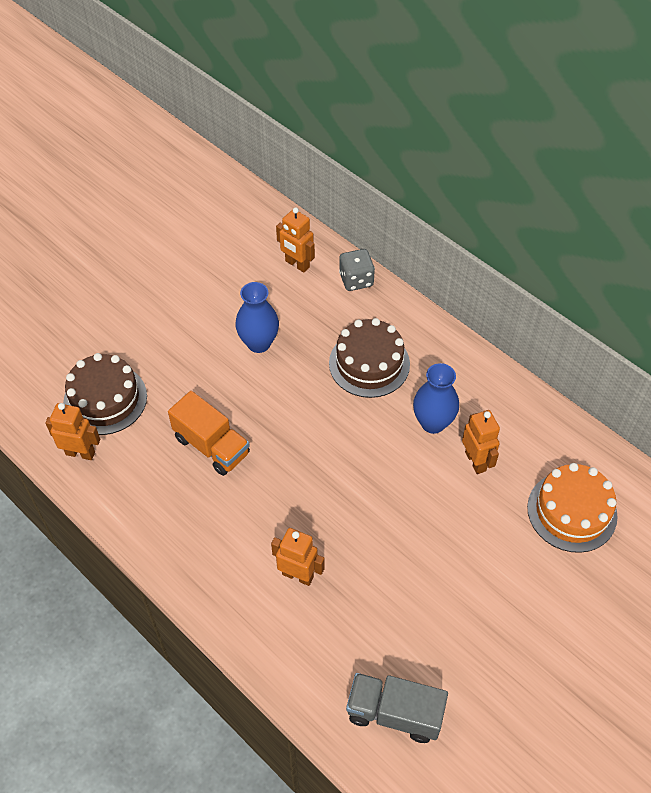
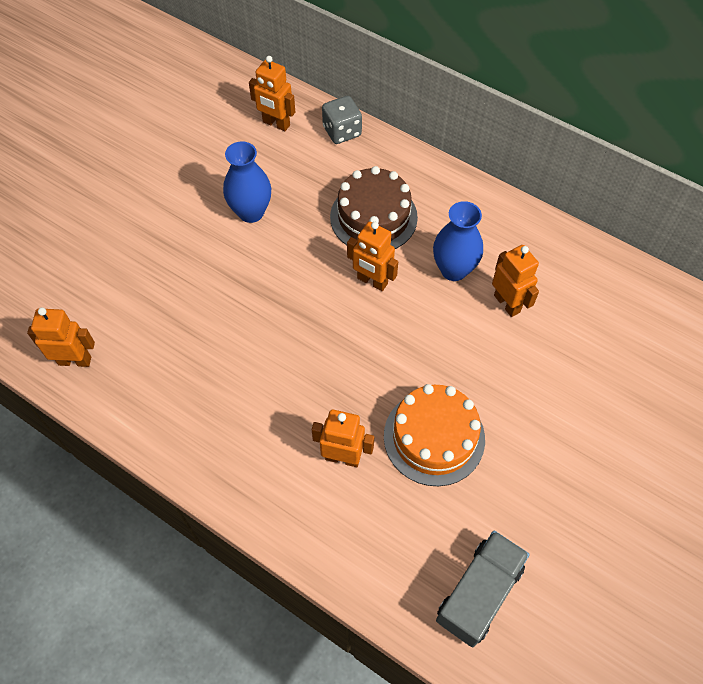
camera: 10 degrees left, 5 degrees up
brown cake [63,353,147,435] -> none
orange truck [168,391,250,476] -> none
grey truck [346,673,448,743] -> grey truck turned 120 degrees clockwise [436,531,529,647]
orange cake [527,463,618,553] -> orange cake moved to [384,384,485,486]
none -> orange robot [347,222,398,291]

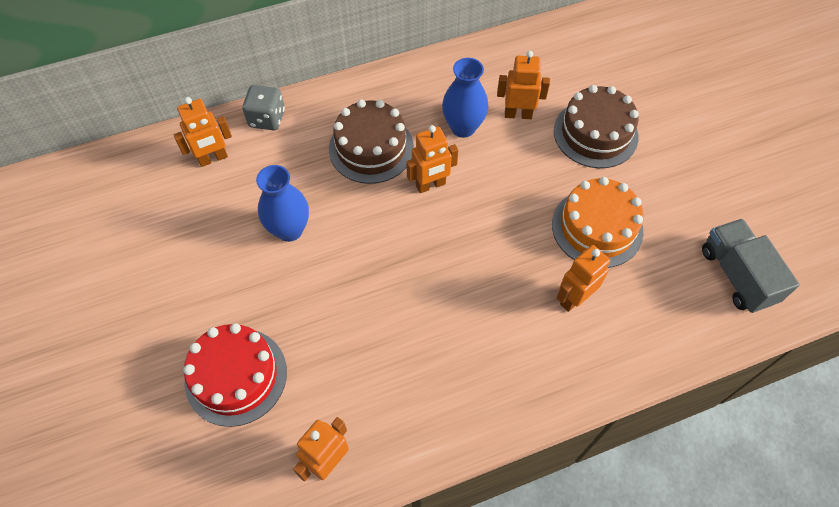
camera: 55 degrees left, 0 degrees up
none -> red cake [183,323,287,427]
none -> brown cake [554,85,639,168]

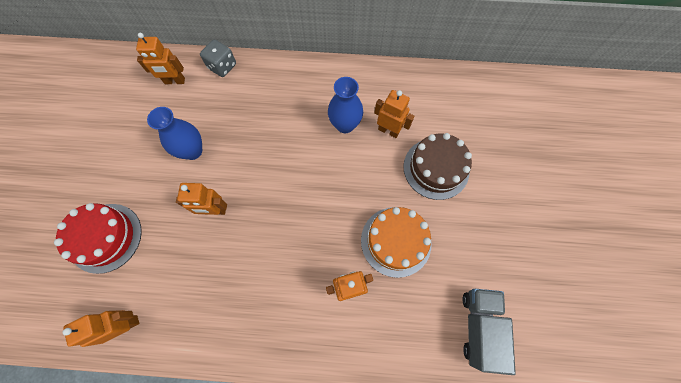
camera: 25 degrees right, 10 degrees up
brown cake [329,99,414,184] -> none
orange robot [406,125,458,193] -> orange robot moved to [176,183,227,215]

